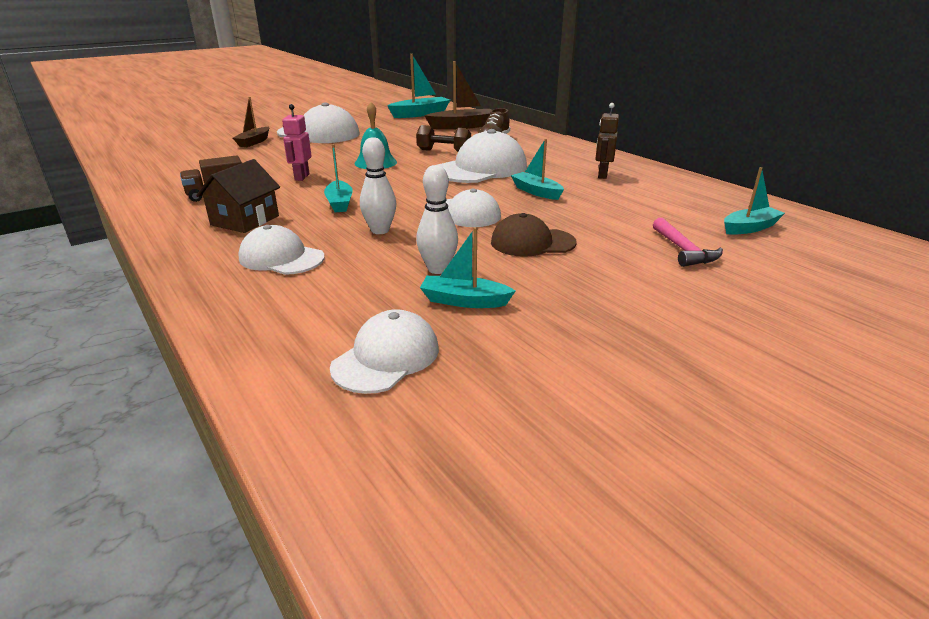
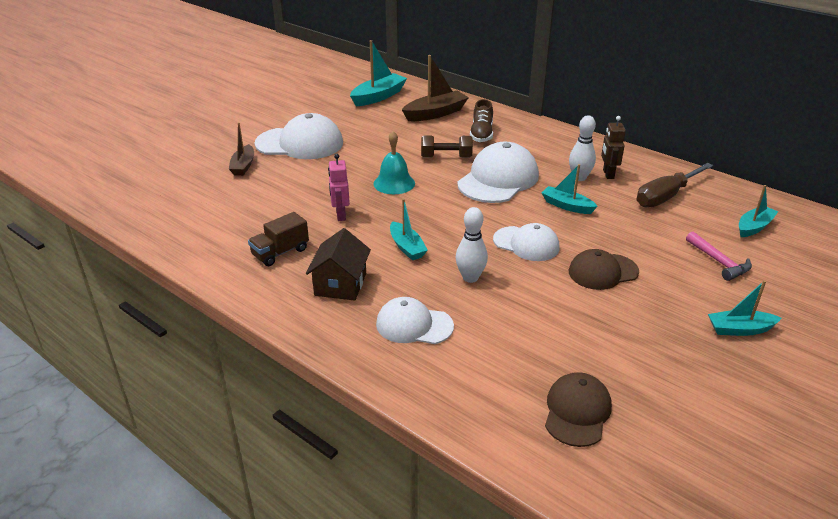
camera: 15 degrees left, 5 degrees up
white cap [330,309,439,394] -> brown cap [545,372,612,447]
white bowling pin [416,165,458,274] -> white bowling pin moved to [569,115,596,181]
turquoise boat [420,227,516,308] -> turquoise boat moved to [708,280,782,336]
none -> brown screwdriver [637,163,714,208]

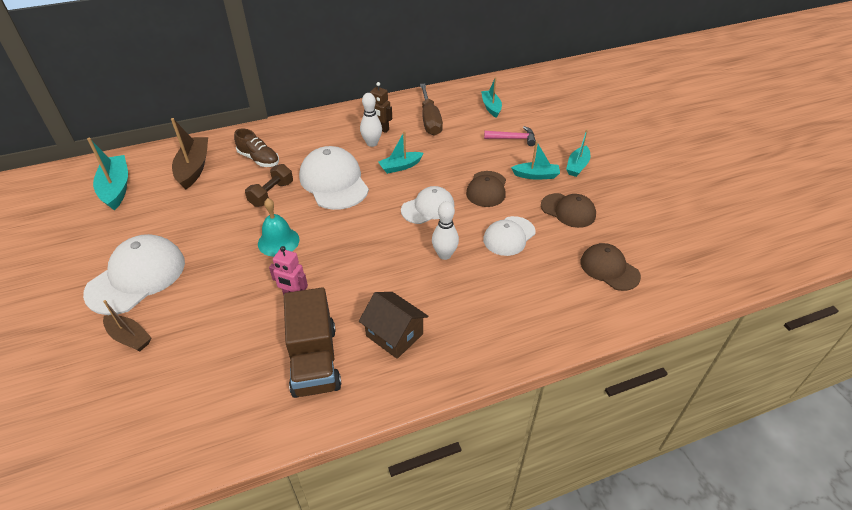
camera: 60 degrees left, 10 degrees up
brown truck [248,212,309,266] -> brown truck [284,287,341,398], size x1.66
white cap [376,297,454,344] -> white cap moved to [483,216,535,256]
turquoise boat [390,198,428,260] -> turquoise boat moved to [511,141,560,180]
none -> brown cap [541,193,596,228]

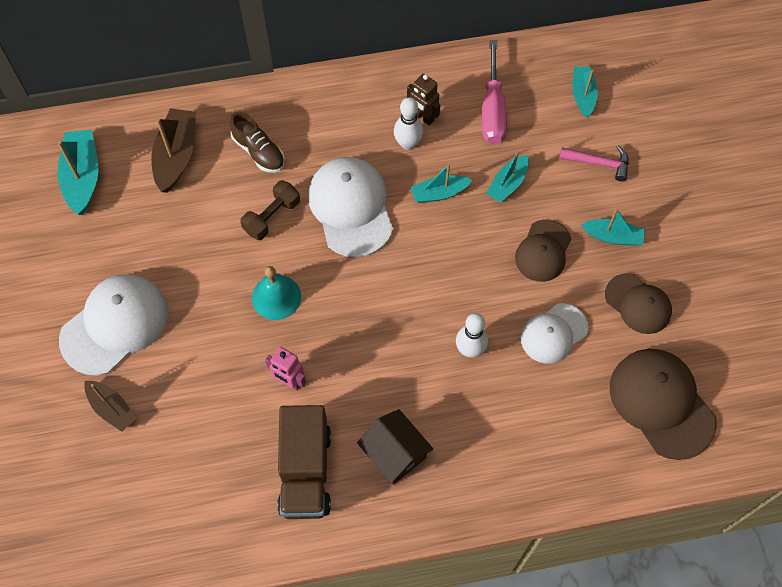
camera: 10 degrees right, 20 degrees up
white cap [401,186,455,224] -> none
brown screwdriver [420,84,443,136] -> pink screwdriver [482,40,507,144]
turquoise boat [566,129,590,177] -> turquoise boat moved to [486,151,529,203]
brown cap [581,243,641,291] -> brown cap [610,349,717,460], size x1.61

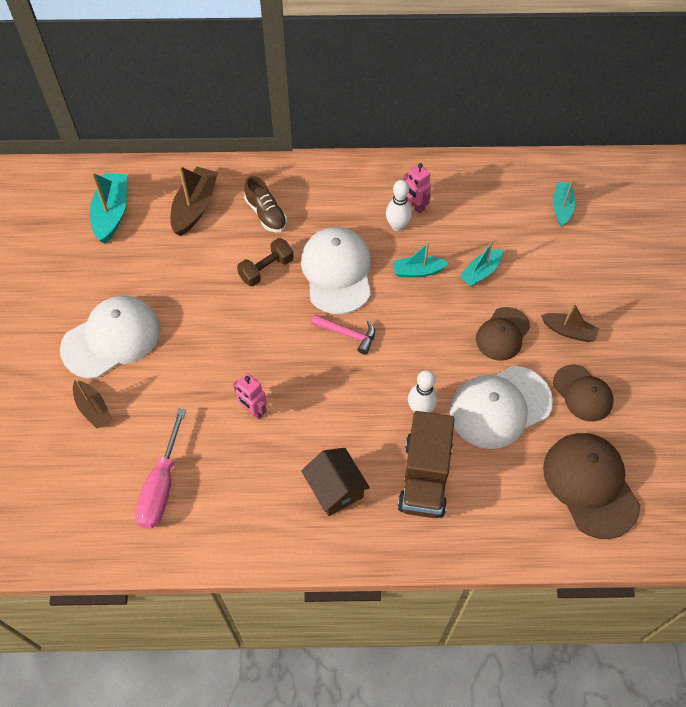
camera: 10 degrees right, 5 degrees down
turquoise bell [252,266,301,320] -> none
brown truck [277,405,331,519] -> brown truck moved to [398,411,455,518]
brown robot [407,74,440,125] -> pink robot [404,163,431,214]
pink screwdriver [482,40,507,144] -> pink screwdriver moved to [134,408,186,529]
white cap [521,303,588,364] -> white cap [450,366,553,449], size x1.61
pink hammer [559,145,629,182] -> pink hammer moved to [311,314,375,355]
turquoise boat [581,209,645,246] -> brown boat [541,302,599,342]

